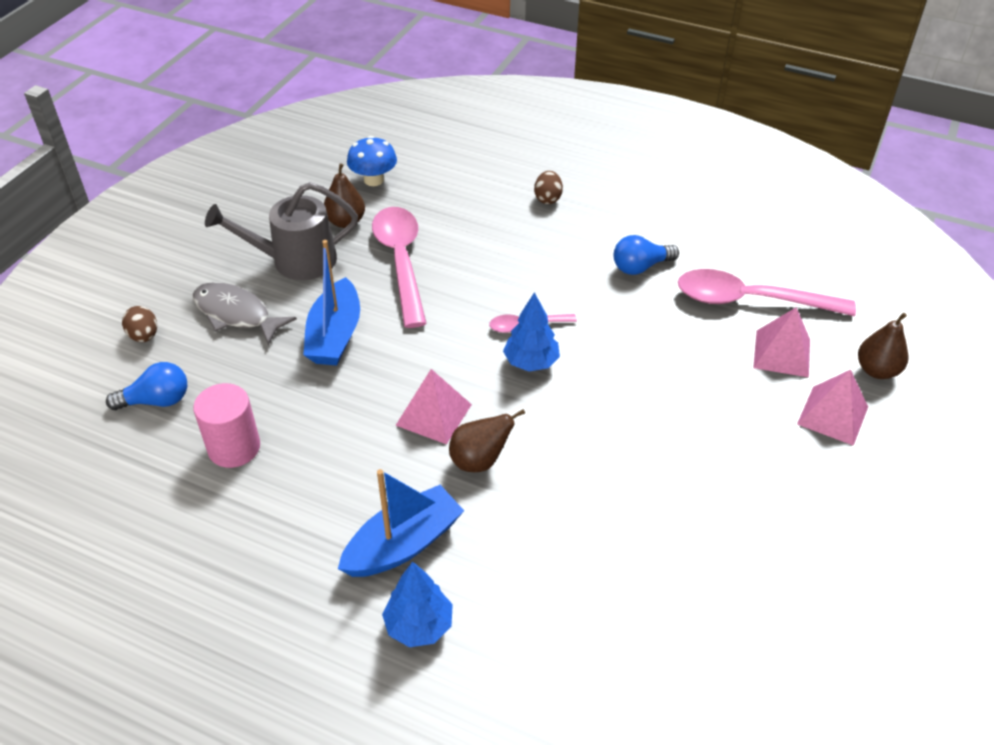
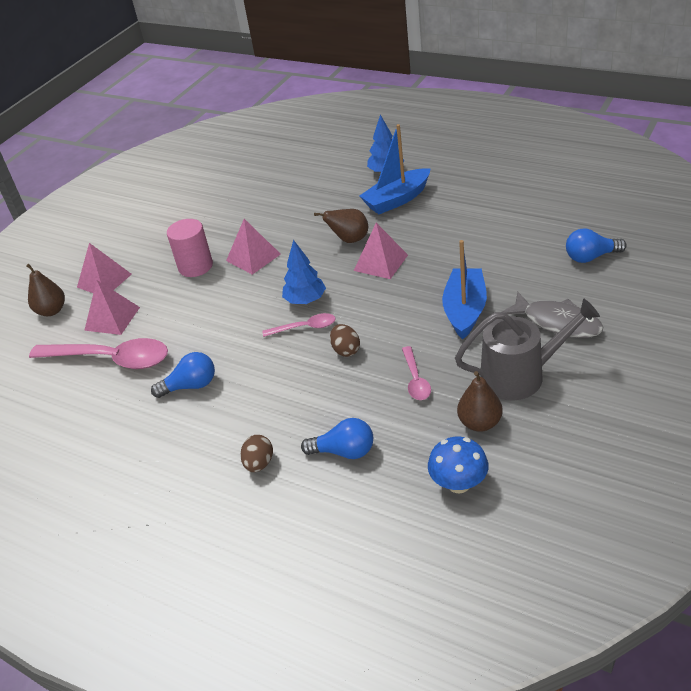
camera: 170 degrees left, 5 degrees down
brown egg [122,306,157,342] -> brown egg moved to [330,324,360,357]
pink cylinder [193,383,260,468] -> pink cylinder moved to [167,219,213,277]
pink spoon [372,207,427,328] -> pink spoon [402,346,431,400], size x0.49
none -> pink pyramid [226,219,281,275]
none -> blue light bulb [301,418,373,459]

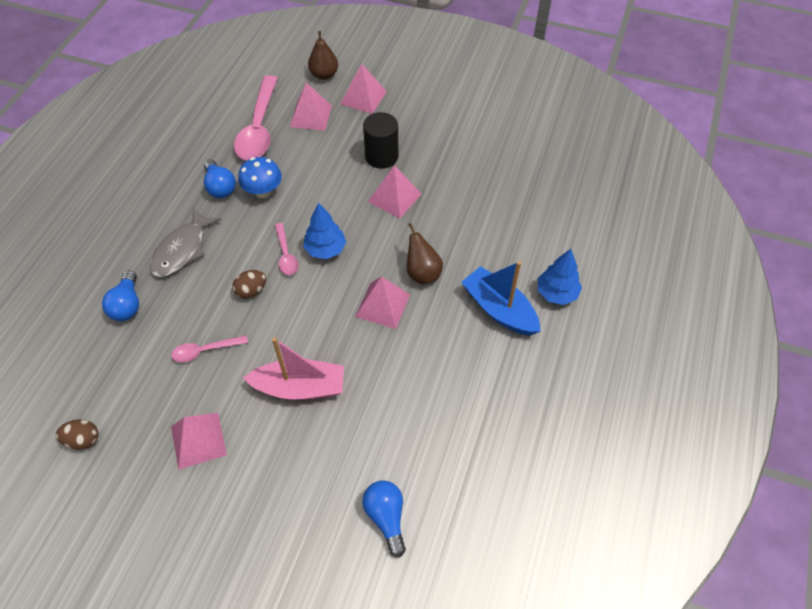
camera: 75 degrees right, 15 degrees up
pink cylinder [167,219,213,277] -> black cylinder [363,112,399,169]
brown egg [240,435,273,472] -> brown egg moved to [56,419,99,450]
blue mushroom [428,437,489,493] -> blue mushroom moved to [238,157,282,198]
blue boat [442,240,487,340] -> pink boat [243,337,344,400]
grey watering can [455,299,600,400] -> pink pyramid [171,413,227,470]
brown pear [457,371,503,432] -> none
grey fish [502,292,603,338] -> grey fish moved to [150,208,221,277]

